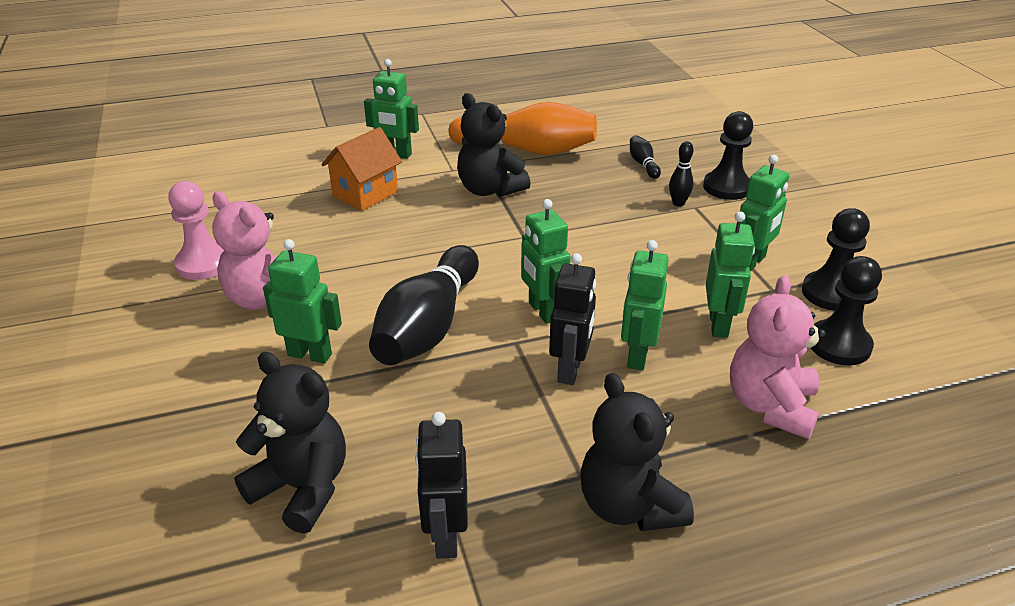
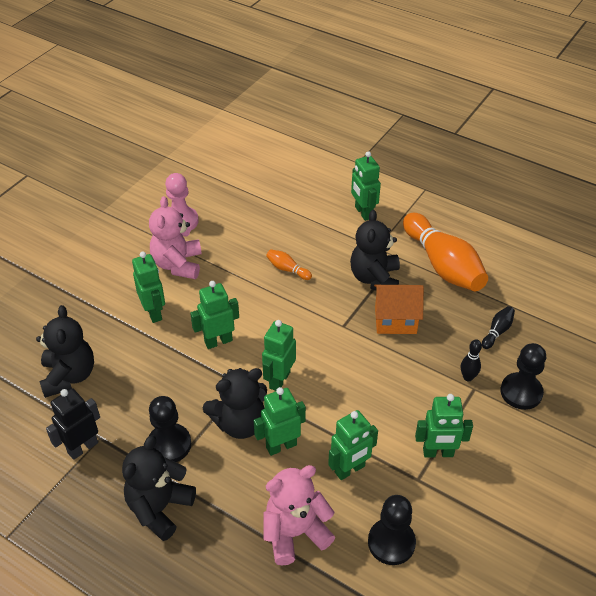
camera: 50 degrees right, 10 degrees up
orange house [321,127,402,211] -> orange house moved to [374,285,424,334]
black bowling pin [369,245,479,365] -> green robot [190,281,239,349]
black robot [549,253,596,385] -> black teddy bear [203,368,267,439]
black pawn [802,208,870,311] -> black pawn moved to [149,396,191,462]
none -> orange bowling pin [266,249,312,280]

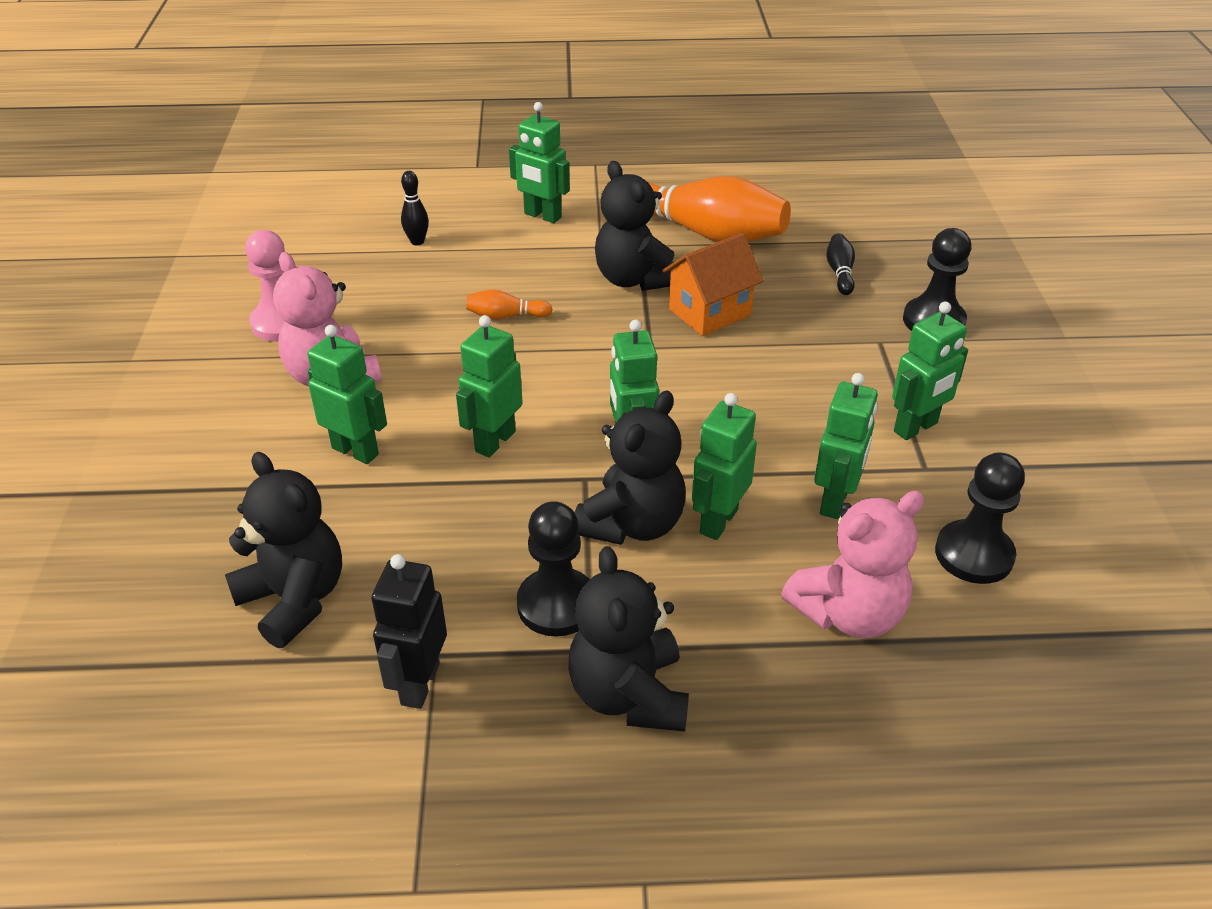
camera: 35 degrees left, 5 degrees down
pink teddy bear [264,465,335,566] -> pink teddy bear turned 150 degrees counterclockwise [781,491,924,638]
black bowling pin [461,339,482,381] -> black bowling pin moved to [401,171,429,245]

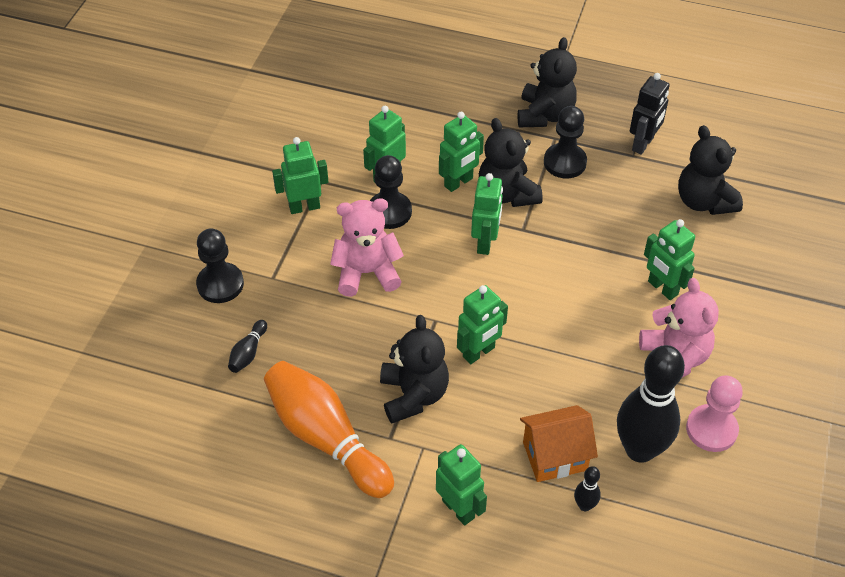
camera: 160 degrees left, 10 degrees up
green robot [456,315,523,458] -> green robot moved to [457,285,508,364]
orange bowling pin [466,290,553,319] -> none
black teddy bear [575,390,686,545] -> black teddy bear turned 75 degrees counterclockwise [479,118,543,207]
orange house [662,233,764,336] -> orange house moved to [520,405,598,482]
pink teddy bear [781,491,924,638] -> pink teddy bear moved to [330,198,404,297]
black pawn [935,453,1025,584] -> black pawn moved to [370,155,412,229]
none -> black bowling pin [617,345,685,463]

